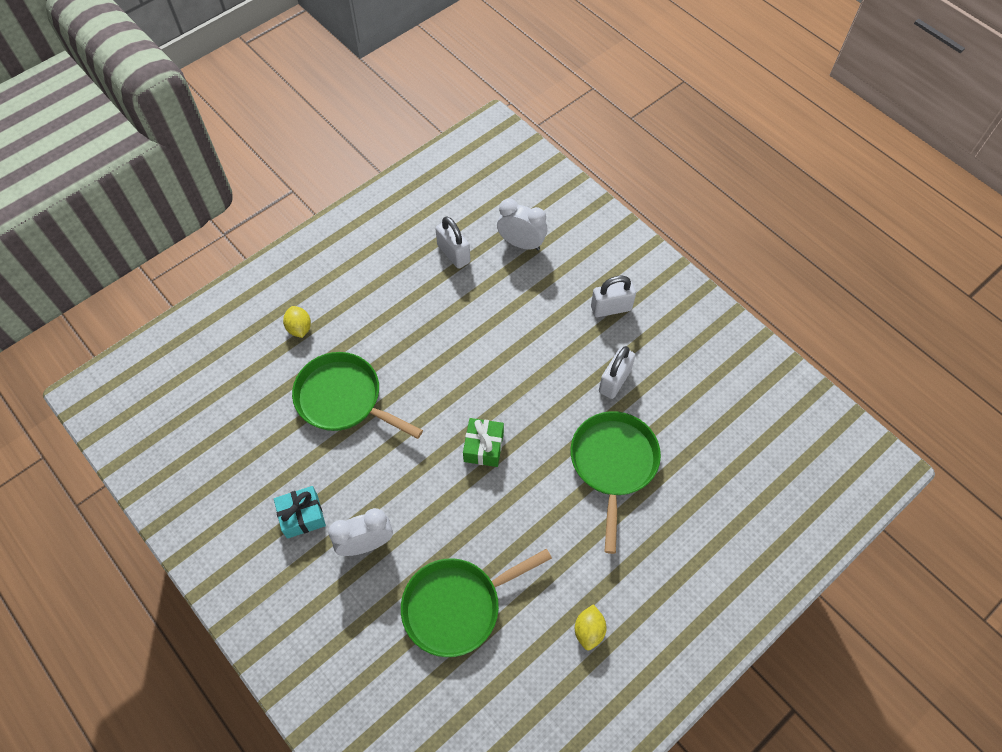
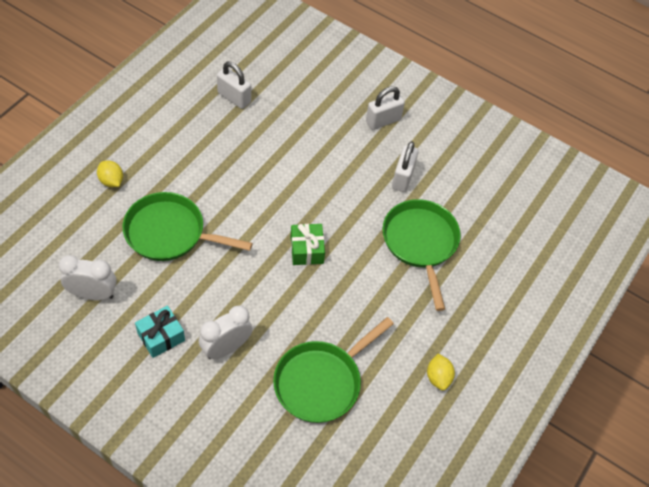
camera: 20 degrees left, 5 degrees down
white clock [497,198,548,250] -> white clock moved to [59,255,117,300]

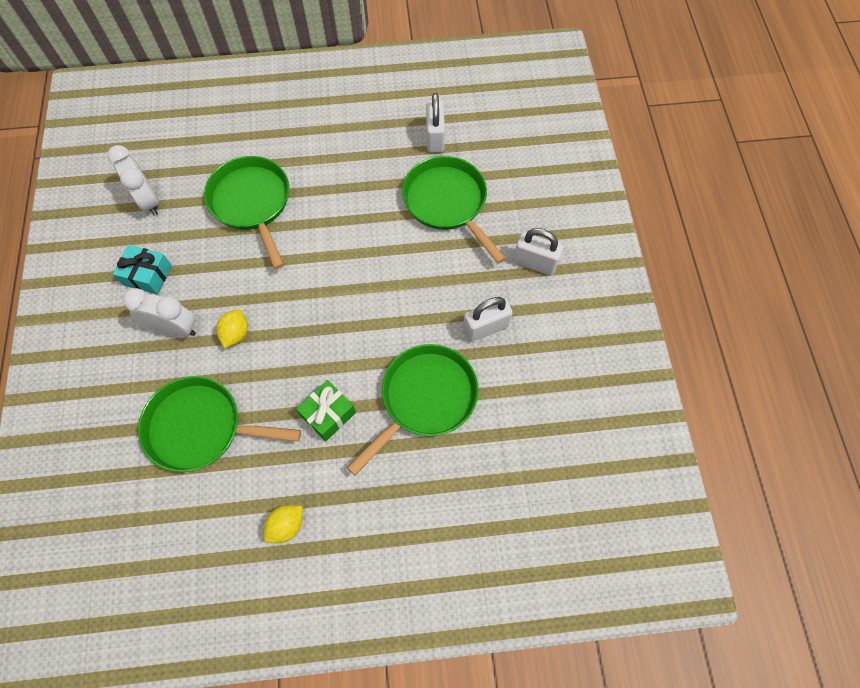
camera: 55 degrees right, 10 degrees up
yellow lemon [97,160,123,187] -> yellow lemon moved to [216,309,248,348]
green gift [291,224,325,265] -> green gift moved to [296,380,356,441]
none -> green pan [402,156,506,264]

